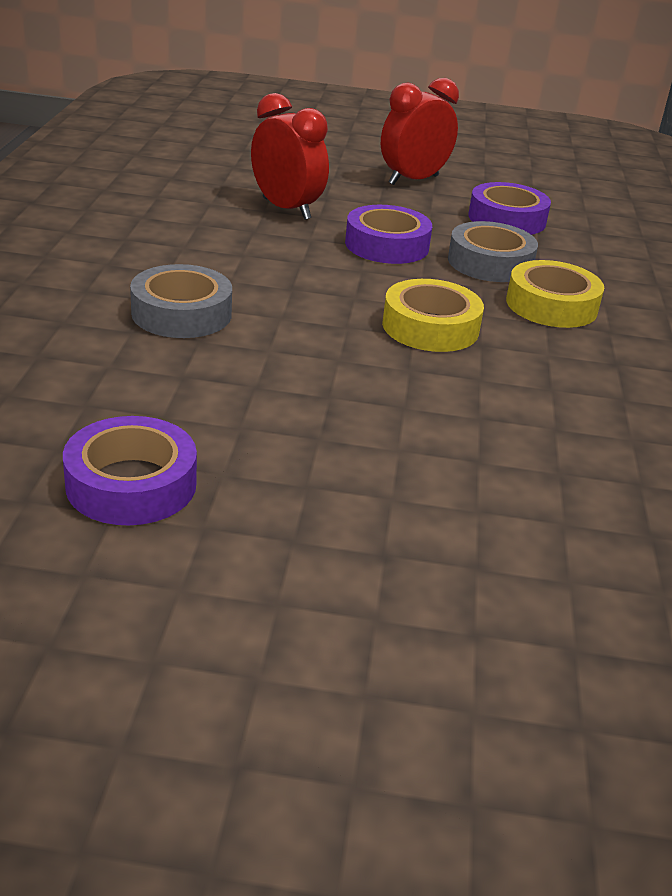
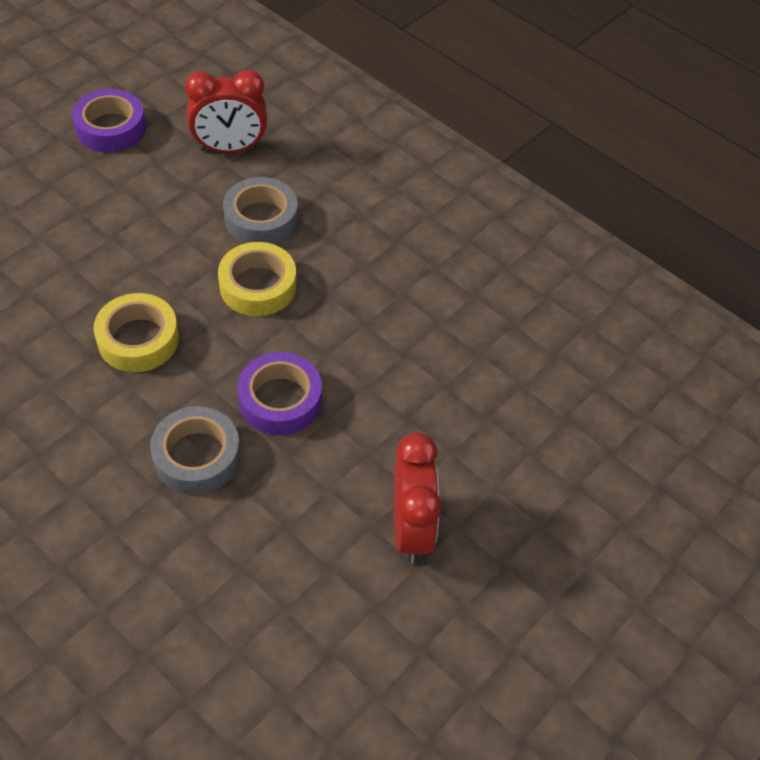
camera: 125 degrees right, 20 degrees up
red clock [251,93,329,220] -> red clock moved to [185,69,267,153]
purple tape [468,182,551,235] -> none
yellow tape [506,260,604,328] -> yellow tape moved to [218,242,296,316]

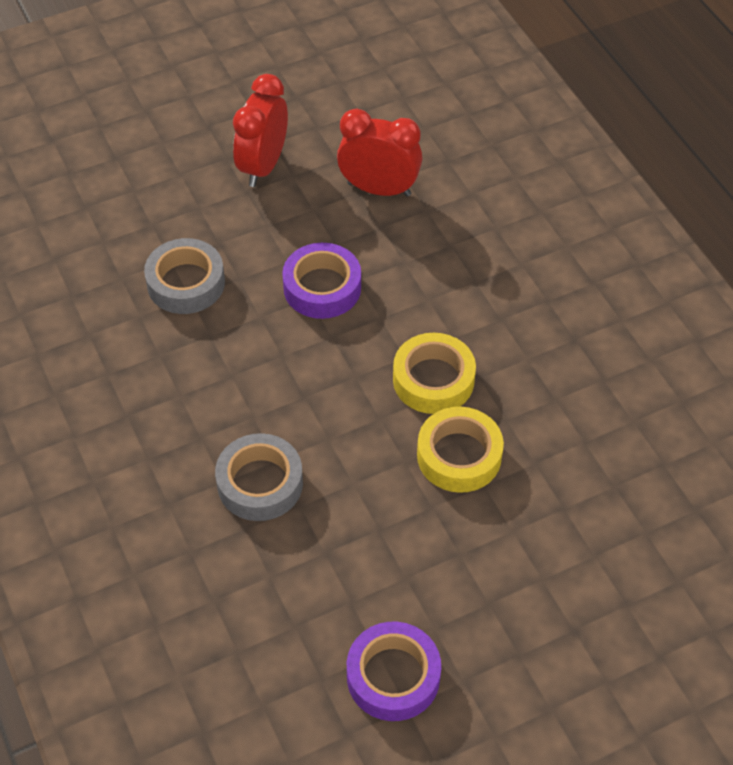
camera: 155 degrees left, 0 degrees up
grey tape [150,406,240,494] -> grey tape moved to [144,238,225,314]
red clock [185,69,267,153] -> red clock moved to [337,109,422,197]
yellow tape [218,242,296,316] -> yellow tape moved to [417,407,504,493]

